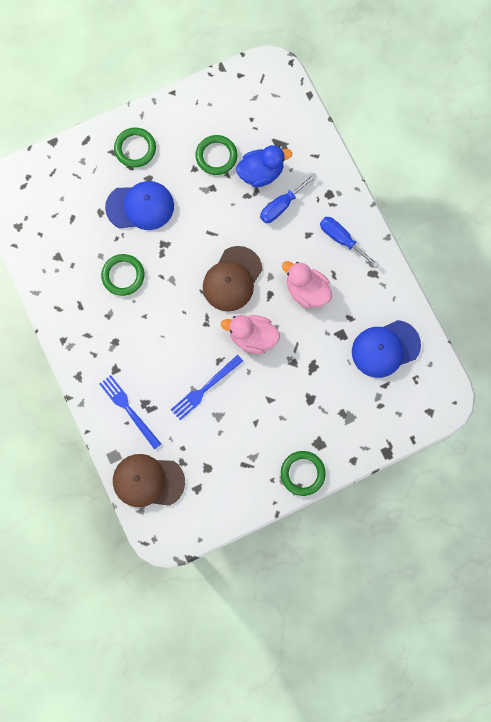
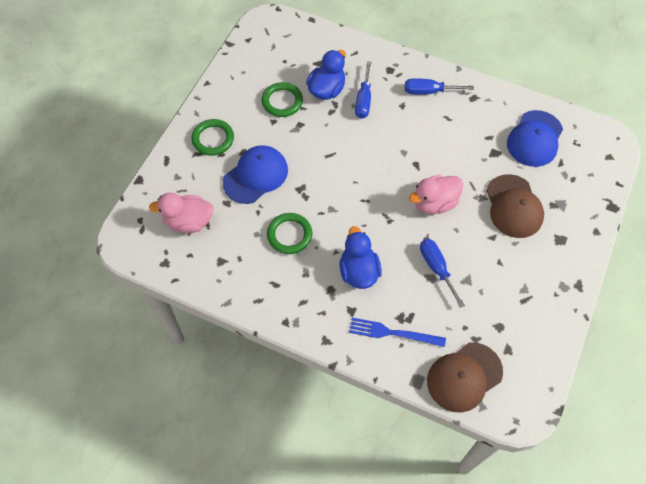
camera: 40 degrees left, 15 degrees down
blue fork [171,355,243,420] -> blue screwdriver [420,239,465,308]
brown cap [203,246,262,311] -> brown cap moved to [486,174,544,238]
green ring [281,451,326,496] -> none
pink duck [282,261,332,308] -> pink duck moved to [149,193,213,233]
none -> blue duck [339,226,382,289]

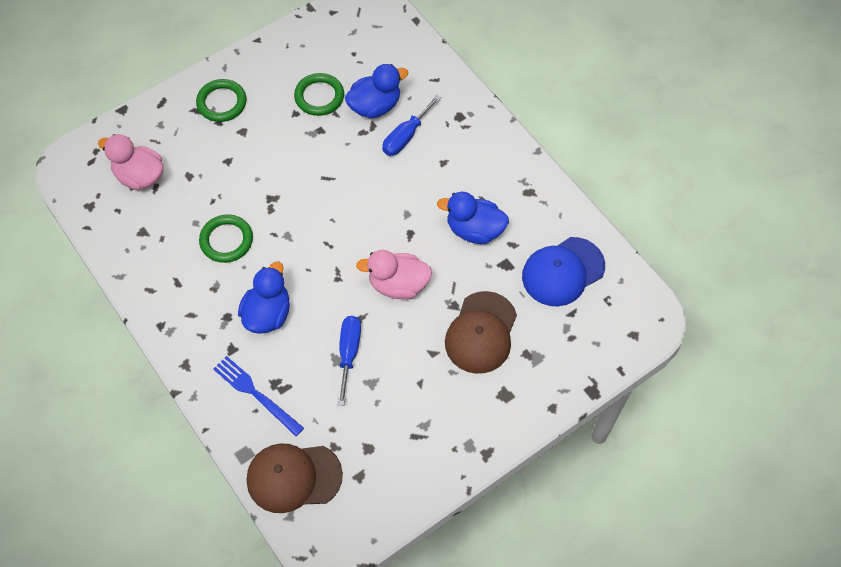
camera: 30 degrees right, 0 degrees up
blue cap [223,145,288,204] -> none
blue screwdriver [405,78,474,95] -> none
none -> blue duck [437,192,509,244]

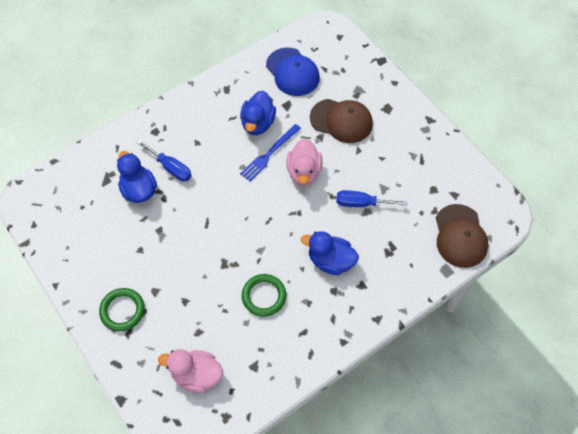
camera: 90 degrees left, 0 degrees up
pink duck [98,134,164,190] -> pink duck turned 75 degrees clockwise [158,349,223,393]
blue fork [213,356,304,436] -> blue fork moved to [240,124,301,182]
green ring [294,73,344,116] -> none

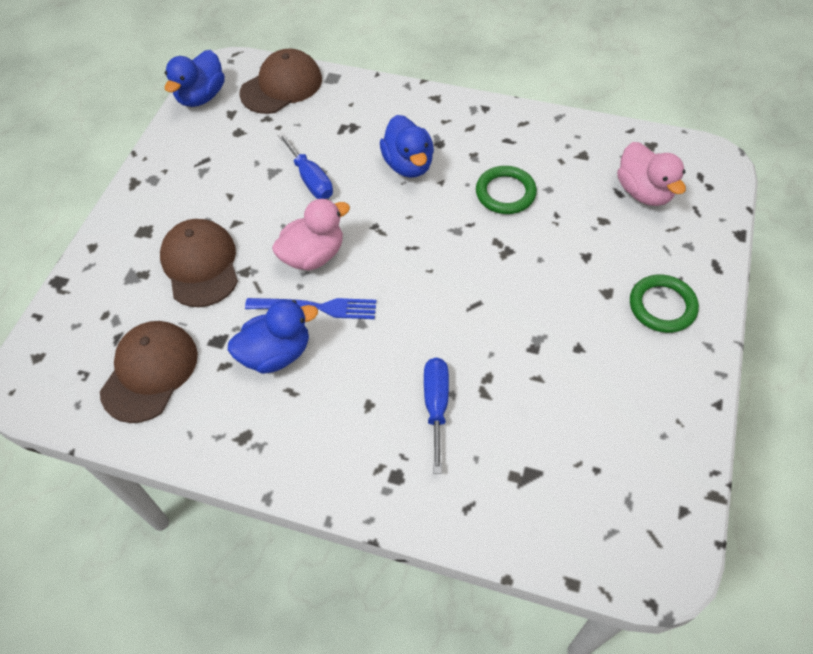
camera: 125 degrees left, 5 degrees down
blue duck [117,151,157,203] -> blue duck moved to [165,50,225,107]
blue cap [266,47,320,96] -> brown cap [100,321,198,423]

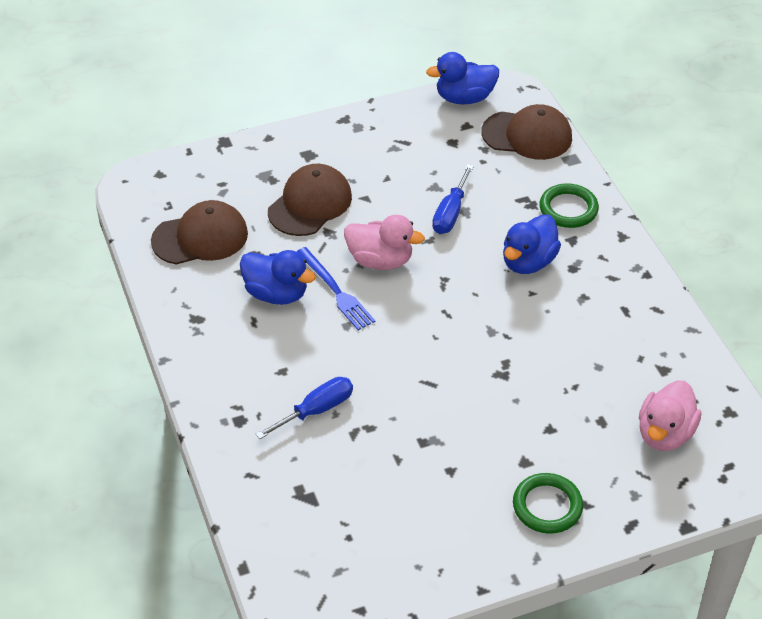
camera: 50 degrees right, 10 degrees down
green ring [476,166,537,214] -> green ring moved to [539,183,599,228]

